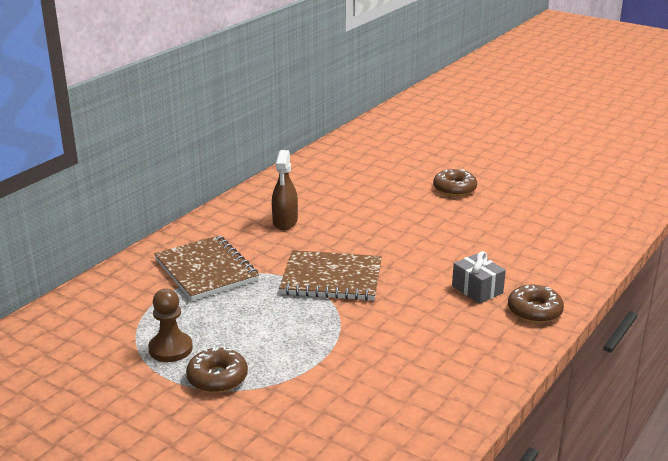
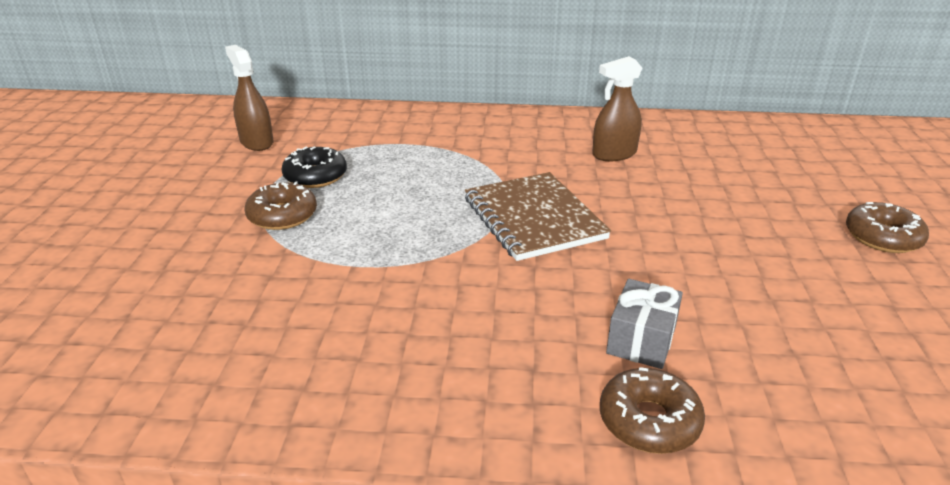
camera: 60 degrees right, 5 degrees up
brown pawn [148,289,193,362] -> black donut [281,146,347,188]
brown notebook [154,235,259,301] -> none
none -> brown spray bottle [225,45,274,151]

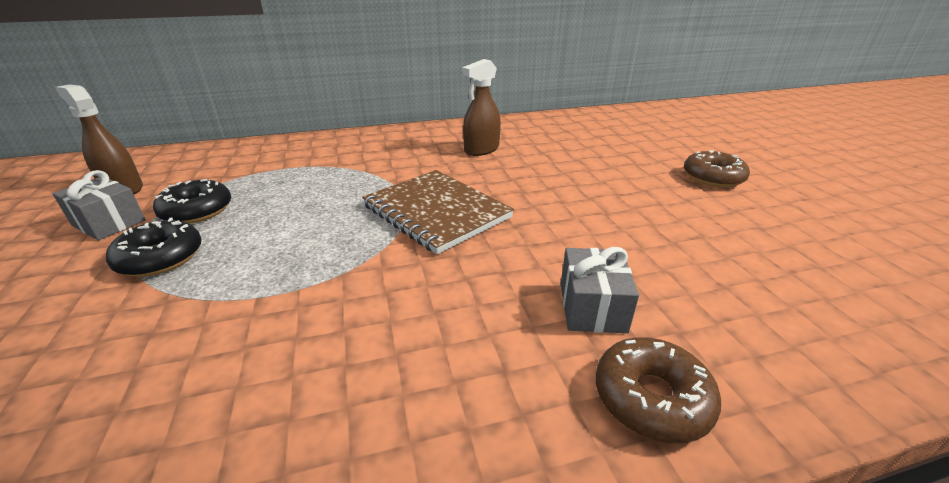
camera: 20 degrees left, 0 degrees up
brown donut [245,181,317,230] -> black donut [106,218,202,277]
none -> grey gift [52,170,146,241]

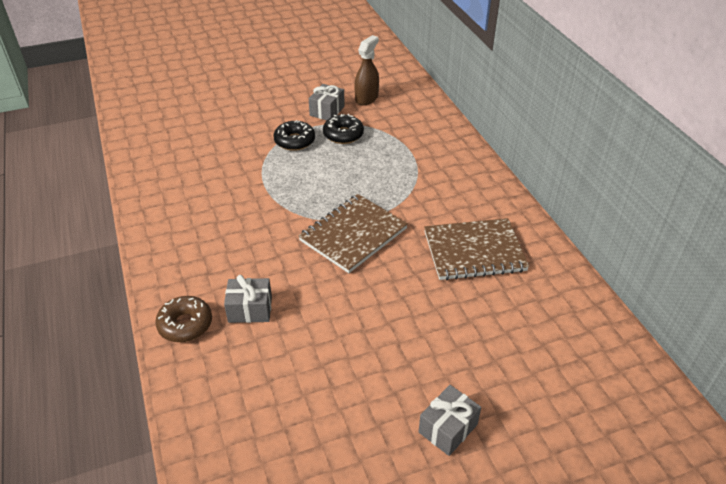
camera: 85 degrees right, 10 degrees up
brown spray bottle [462,59,501,156] -> brown notebook [424,218,529,280]
brown donut [684,150,750,188] -> grey gift [419,385,481,456]

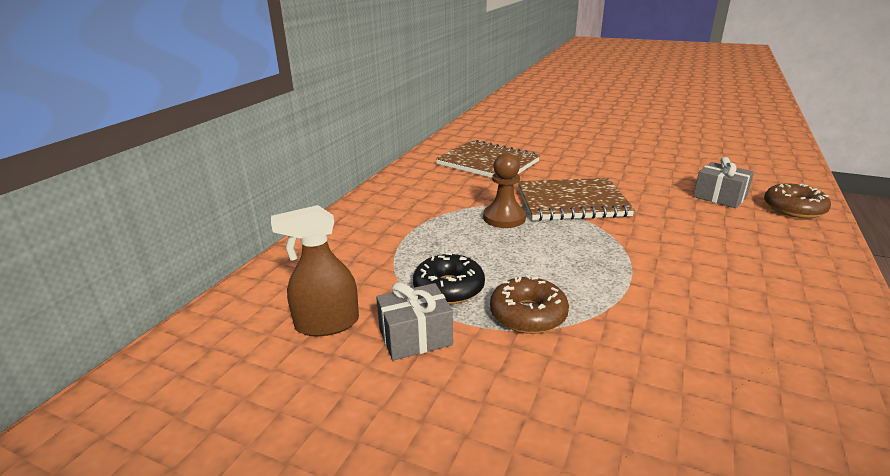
camera: 135 degrees left, 15 degrees down
black donut [273,120,315,151] -> brown donut [490,275,569,334]
grey gift [419,385,481,456] -> none
none -> brown pawn [483,153,526,228]

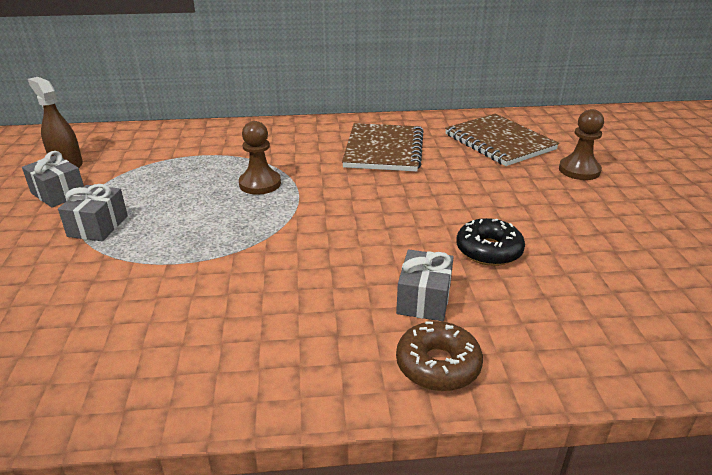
camera: 60 degrees right, 5 degrees up
black donut [413,253,485,304] -> black donut moved to [456,218,525,266]
brown donut [490,275,569,334] -> grey gift [58,184,128,241]
brown notebook [518,178,635,221] -> brown notebook moved to [445,114,559,166]
none -> brown pawn [559,109,604,180]

